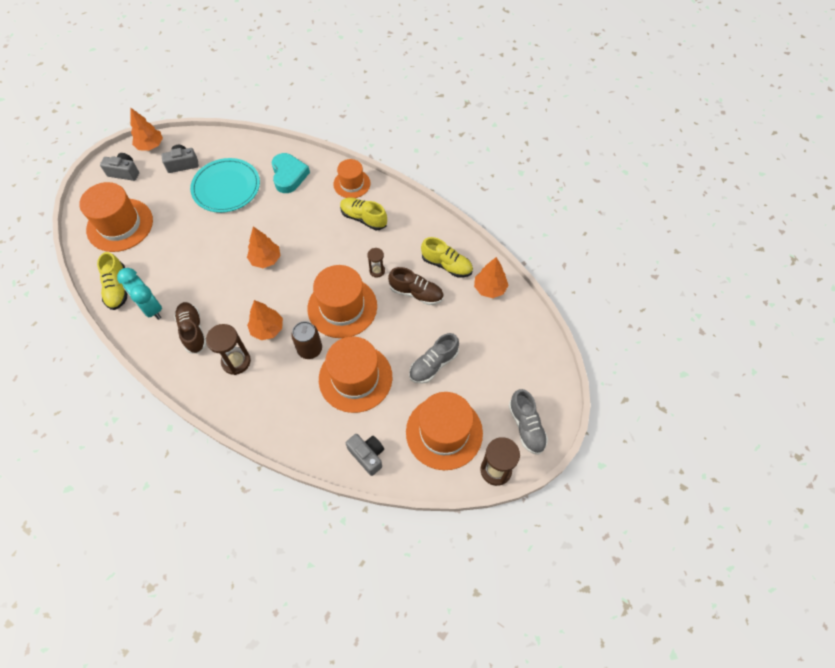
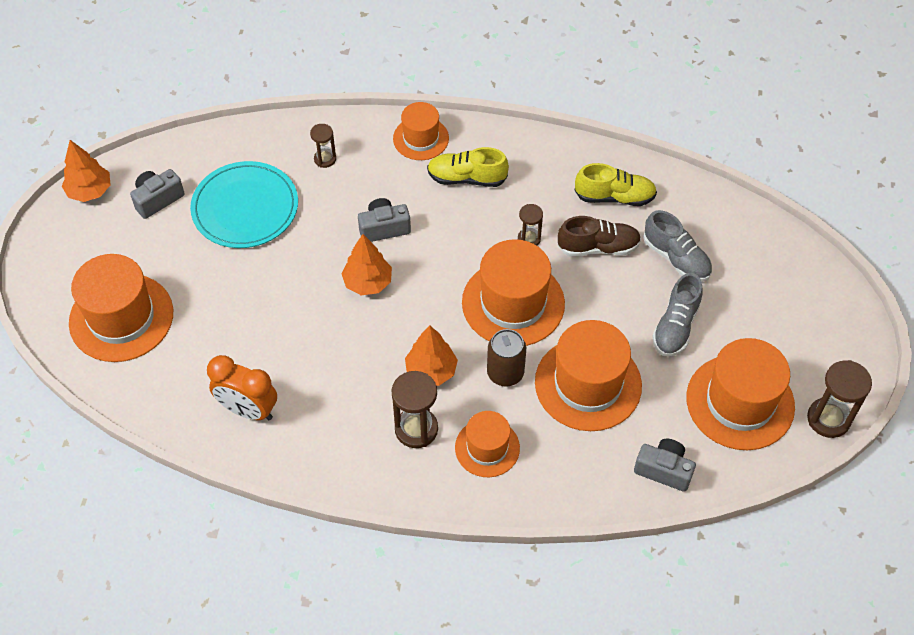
camera: 25 degrees left, 5 degrees down
yellow shoe [97,252,127,310] -> none
grey camera [100,153,139,181] -> grey camera moved to [358,198,411,242]
turquoise clock [117,268,162,320] -> orange clock [207,355,277,420]
brown shoe [174,302,207,354] -> none
turquoise heart [272,153,310,193] -> brown hourglass [310,124,336,168]
orange tree [474,257,508,298] -> none
grey shoe [509,389,548,455] -> grey shoe moved to [643,210,712,282]
none -> orange hat [455,411,520,477]

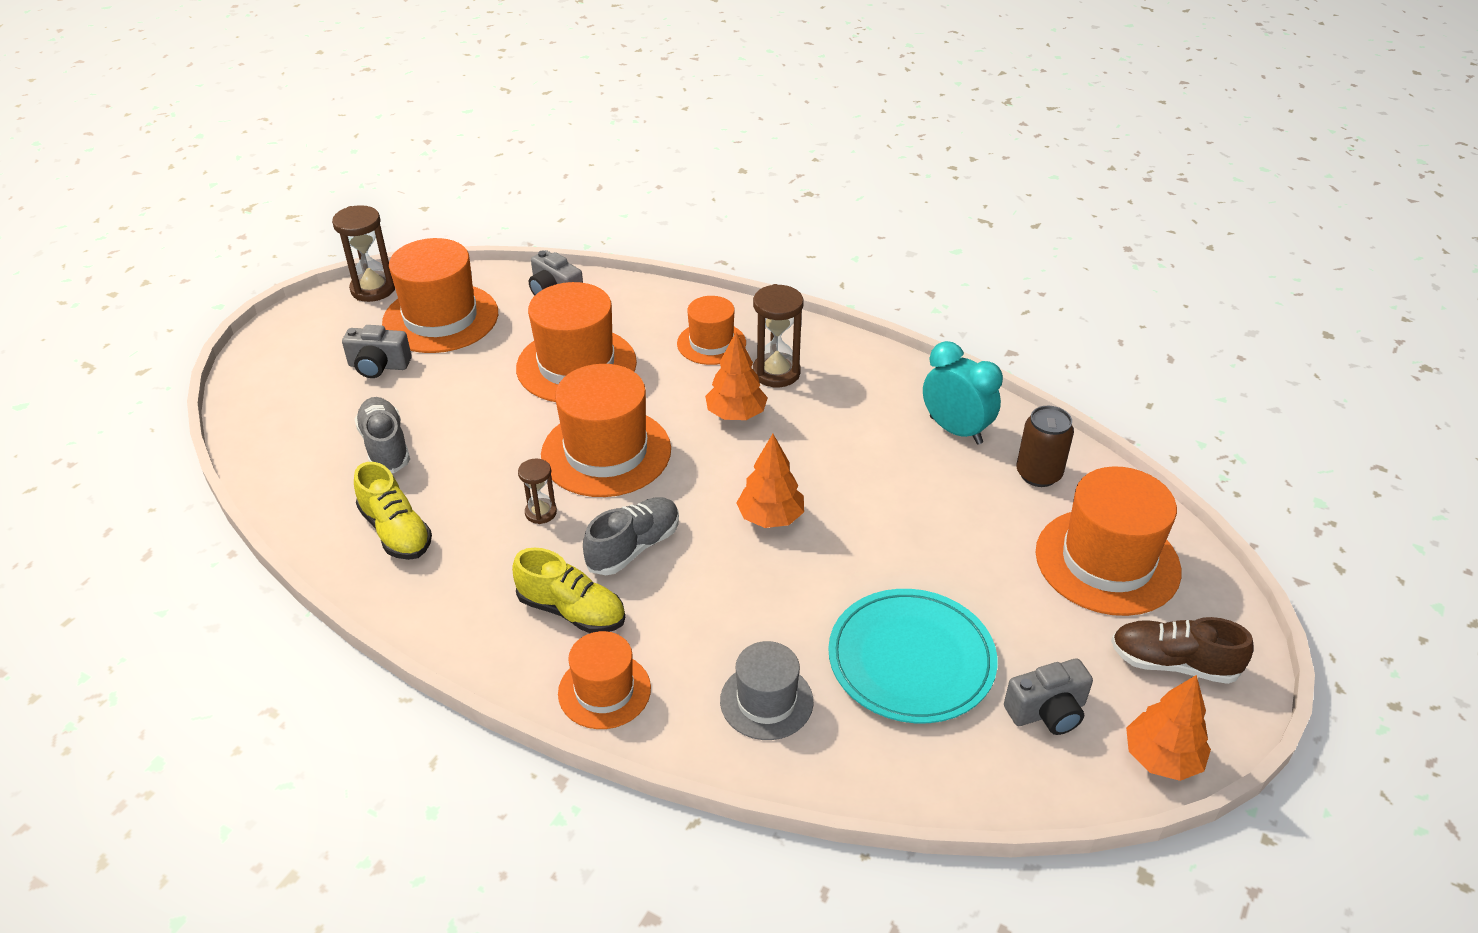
camera: 160 degrees left, 15 degrees down
orange clock [207,355,277,420] -> turquoise clock [923,341,1003,445]
brown hourglass [310,124,336,168] -> grey hat [720,641,813,740]
grey camera [358,198,411,242] -> grey camera moved to [342,325,411,378]
brown can [487,329,526,386] -> brown can moved to [1017,406,1074,487]
brown shoe [557,216,641,256] -> brown shoe moved to [1111,617,1254,684]
yellow shoe [575,163,657,206] -> yellow shoe turned 150 degrees counterclockwise [354,462,432,560]
grey shoe [652,273,703,356] -> grey shoe moved to [583,497,679,575]

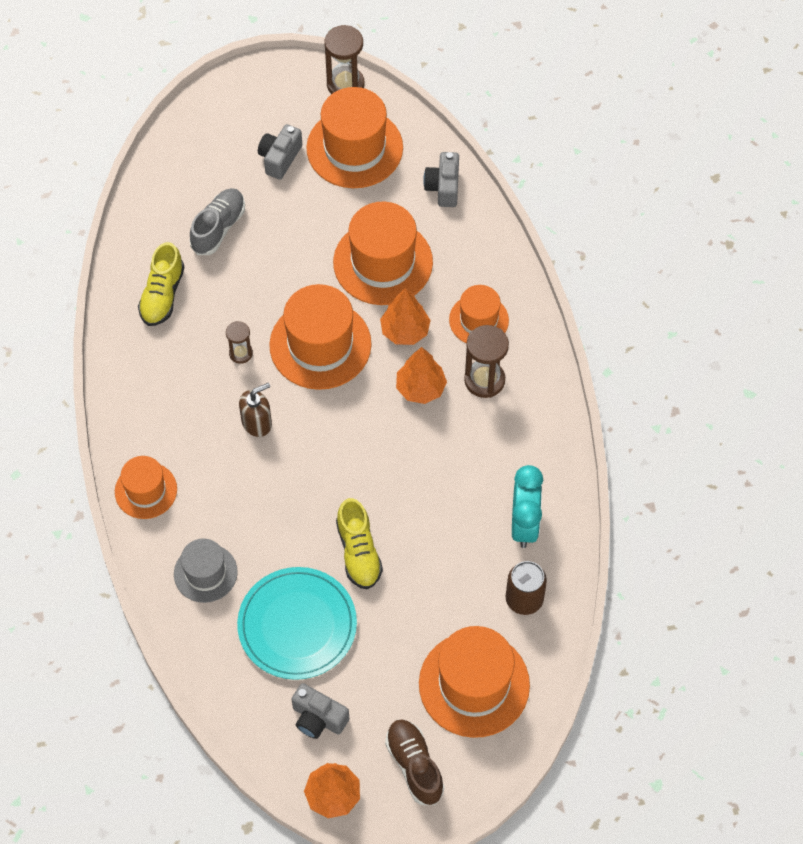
camera: 50 degrees right, 20 degrees up
grey camera [342,325,411,378] -> grey camera turned 60 degrees clockwise [258,124,302,180]
yellow shoe [512,548,625,633] -> yellow shoe moved to [336,498,383,590]
grey shoe [583,497,679,575] -> brown soap dispenser [239,383,272,437]
orange tree [737,434,804,528] -> orange tree moved to [380,288,431,345]

